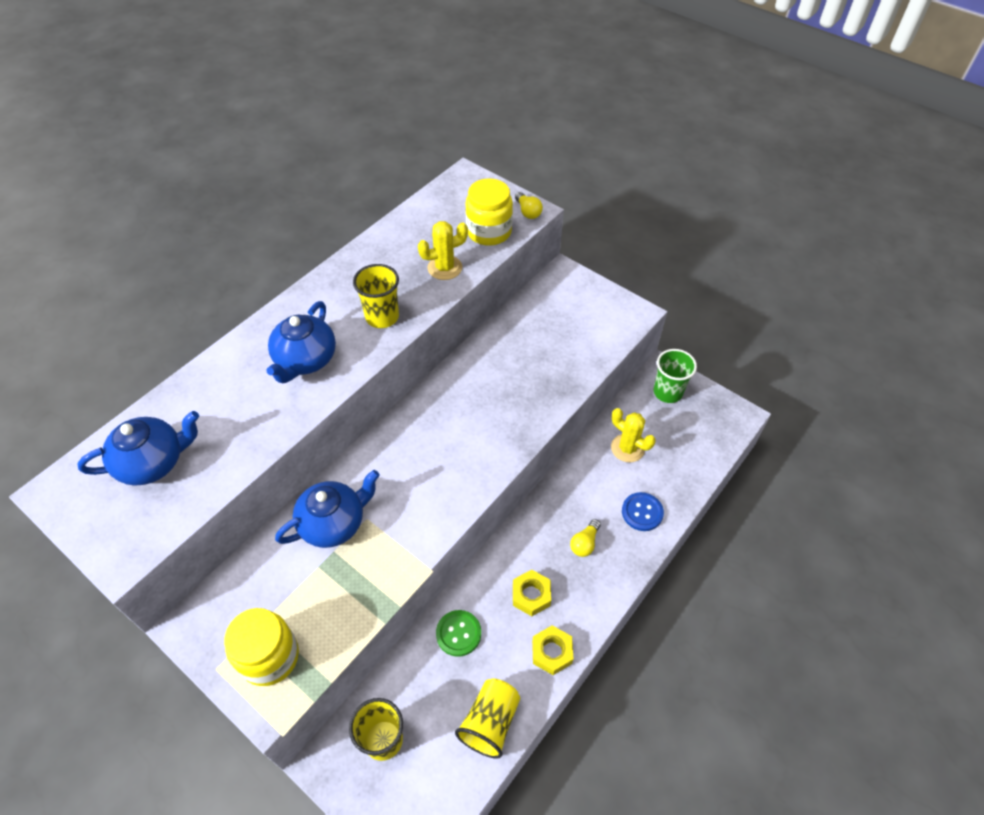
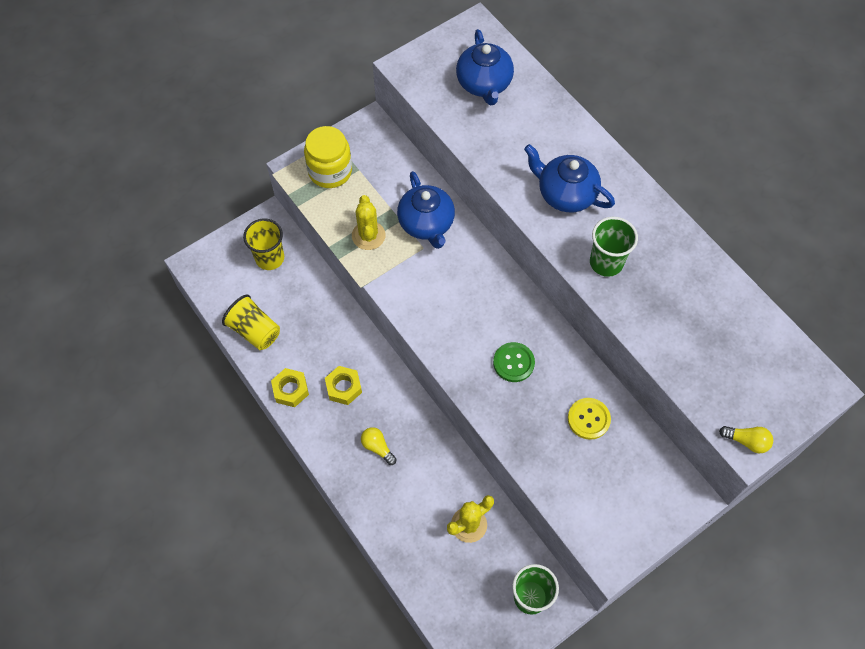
camera: 105 degrees right, 10 degrees up
yellow cup [353,264,399,328] -> green cup [590,217,638,277]
yellow cactus [418,221,468,280] -> yellow cactus moved to [352,195,385,250]
green button [436,610,481,657] -> green button moved to [493,342,535,382]
yellow jar [466,178,513,246] -> none
yellow light bulb [515,192,543,219] -> yellow light bulb turned 150 degrees counterclockwise [719,426,773,453]
blue button [622,492,664,531] -> none
none -> yellow button [568,398,611,440]

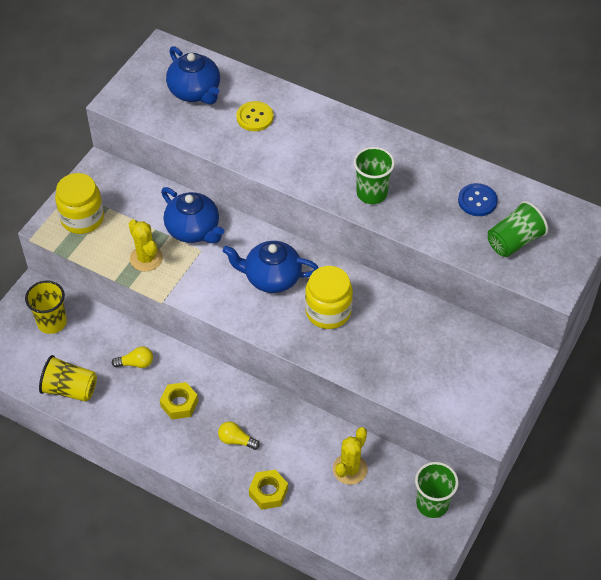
camera: 25 degrees left, 10 degrees down
yellow nut [271,368,309,407] -> yellow nut moved to [249,470,288,510]
green button [493,342,535,382] -> yellow jar [305,266,353,329]
blue teapot [524,144,615,212] -> blue teapot moved to [223,241,318,293]
yellow button [568,398,611,440] -> yellow button moved to [236,101,274,131]
yellow light bulb [719,426,773,453] -> yellow light bulb moved to [112,346,153,368]
none -> blue button [458,183,498,216]
none -> green cup [488,201,548,257]

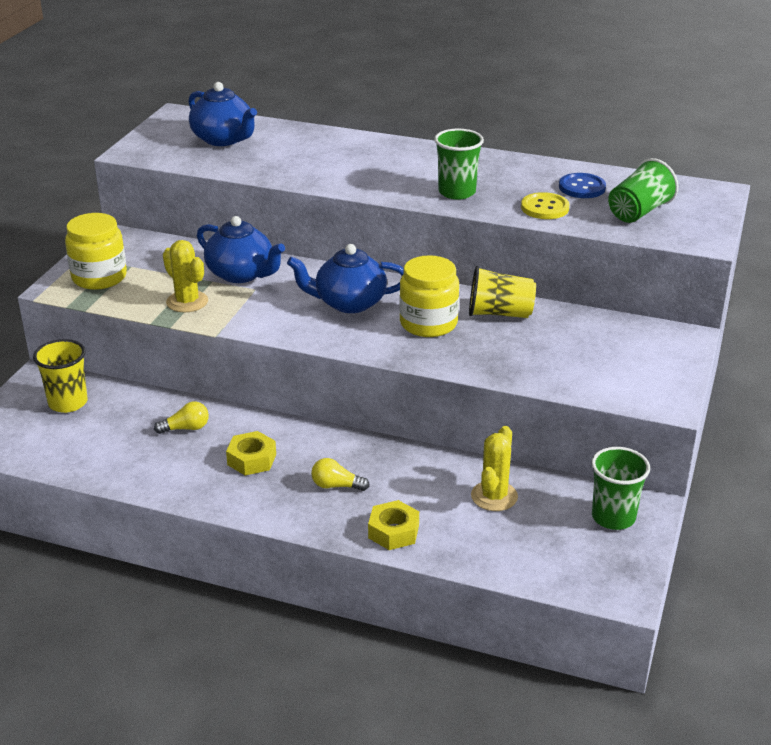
camera: 10 degrees left, 20 degrees down
yellow cup [39,355,97,402] -> yellow cup moved to [469,266,536,318]
yellow button [236,101,274,131] -> yellow button moved to [521,192,570,219]

